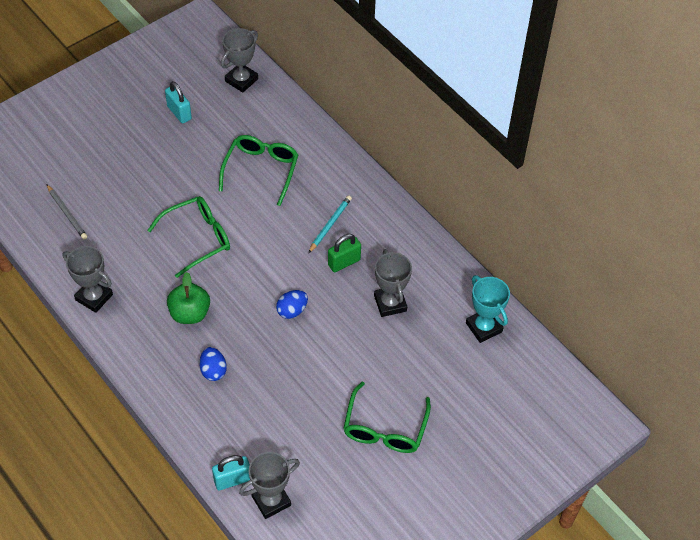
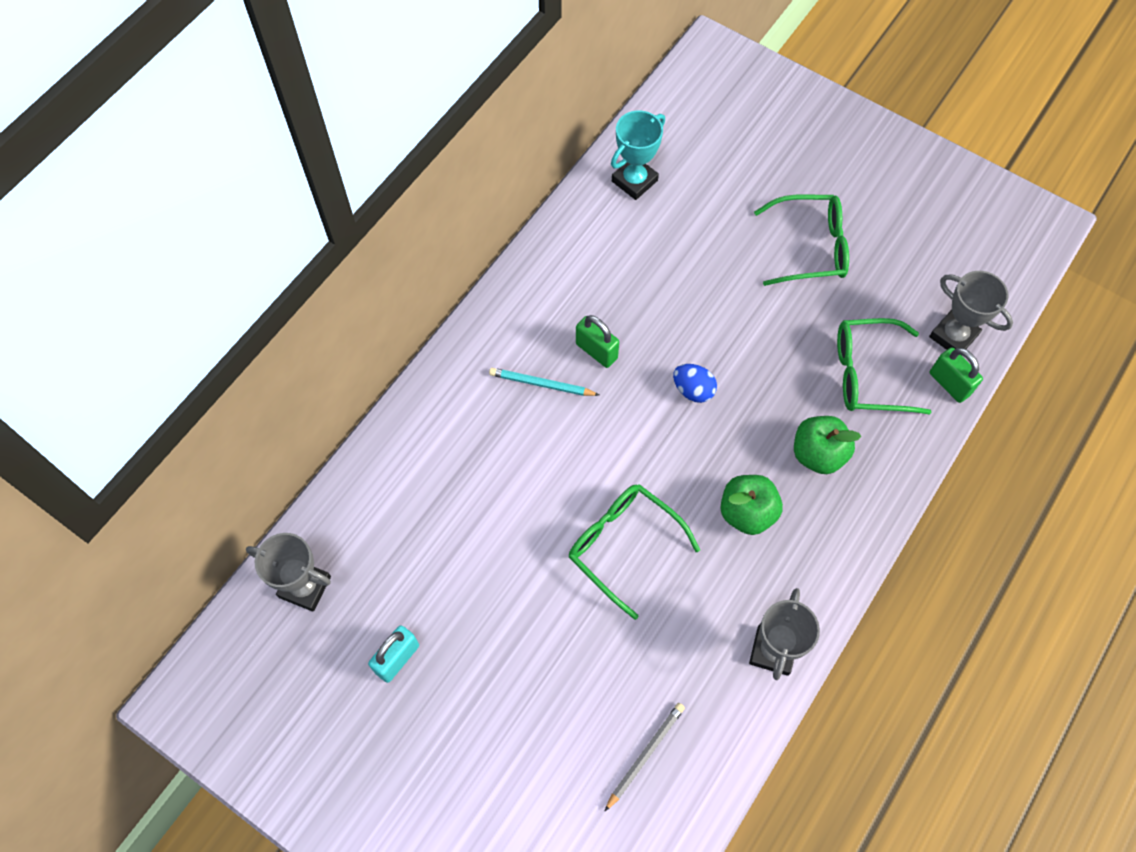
camera: 105 degrees left, 10 degrees up
blue egg [199,347,227,381] -> green apple [794,416,861,474]
turquoise padlock [212,455,250,490] -> green padlock [930,347,983,403]
green glasses [219,135,299,206] -> green glasses moved to [837,318,931,415]
grey trophy [374,249,412,317] -> none

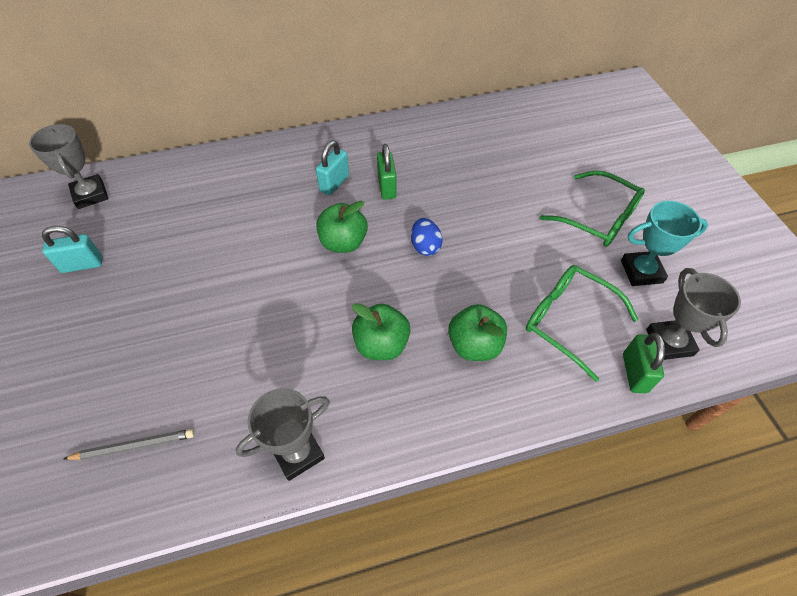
camera: 40 degrees right, 10 degrees down
turquoise pencil [489,368,599,396] -> turquoise padlock [316,140,349,195]
green glasses [569,484,700,620] -> none
turquoise trophy [611,110,665,200] -> turquoise trophy moved to [621,201,708,286]
none -> green apple [316,201,368,253]

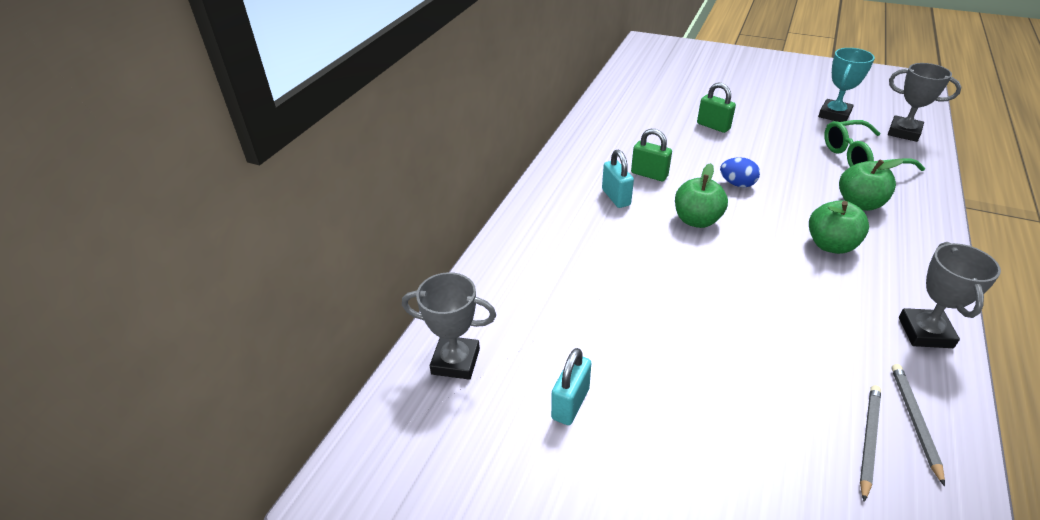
camera: 50 degrees left, 15 degrees down
green glasses [540,170,645,247] -> none
green padlock [623,333,665,393] -> green padlock moved to [697,83,736,133]
none -> grey pencil [891,364,945,486]

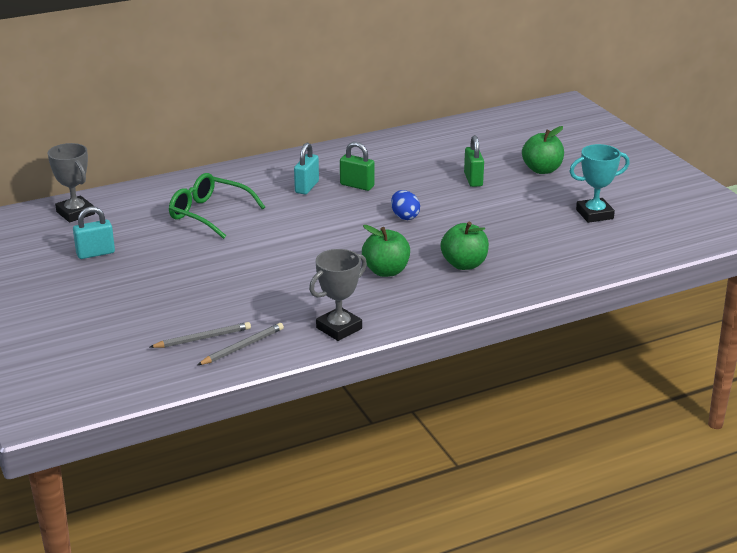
camera: 40 degrees right, 10 degrees down
green padlock [631,129,672,181] -> green padlock turned 45 degrees counterclockwise [340,142,375,191]
green apple [675,163,728,228] -> green apple moved to [522,126,564,174]
green glasses [824,120,925,171] -> green glasses moved to [169,173,265,239]
grey trophy [888,63,961,142] -> none

